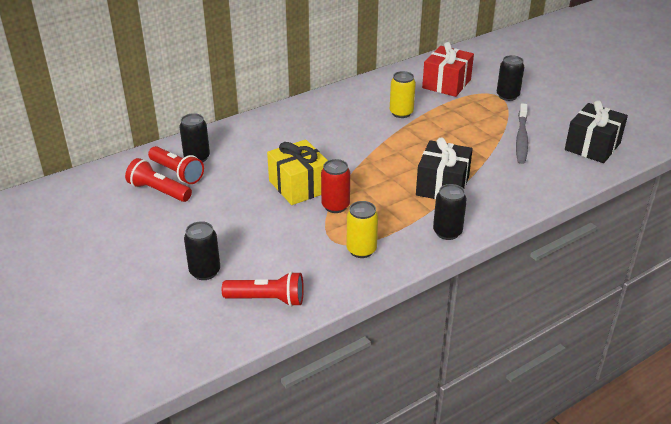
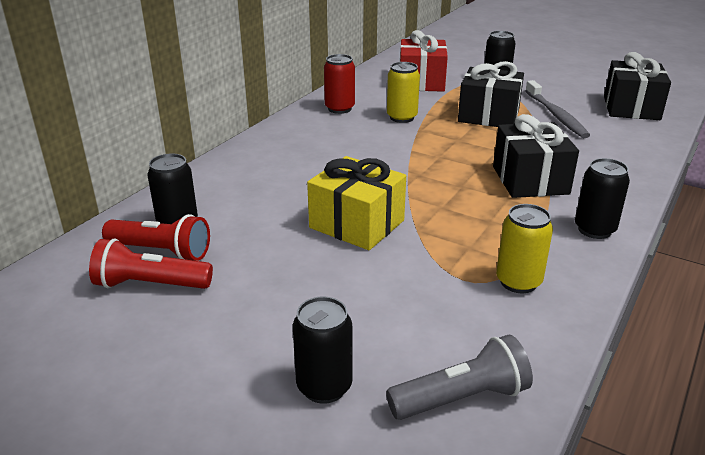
camera: 25 degrees left, 5 degrees down
red flashlight [222,271,304,307] -> grey flashlight [386,334,533,420]
red can [321,159,350,213] -> red can moved to [324,54,355,114]
none -> black gift [458,61,524,127]

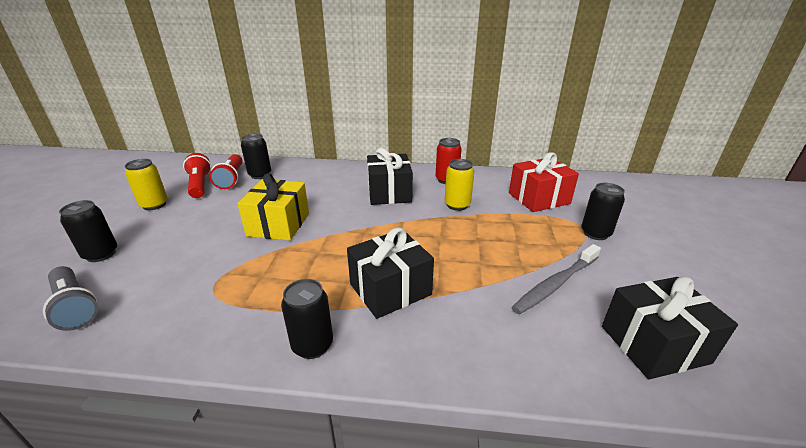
camera: 65 degrees right, 0 degrees up
black gift [458,61,524,127] -> black gift moved to [367,148,413,205]
yellow can [496,204,553,293] -> yellow can moved to [125,159,168,210]

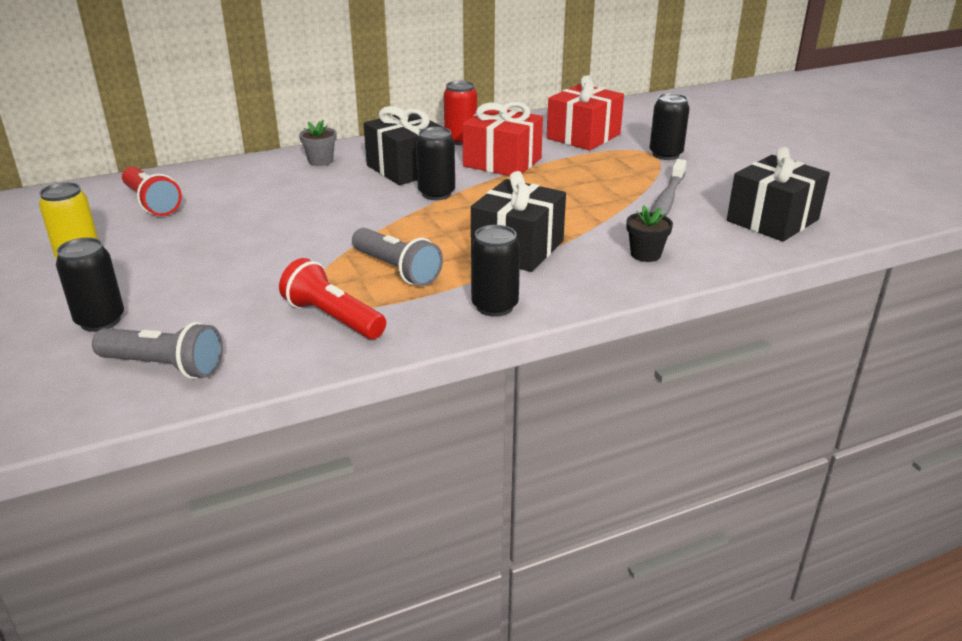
camera: 30 degrees left, 0 degrees up
red flashlight [183,153,211,198] -> red flashlight moved to [279,258,386,339]
yellow gift [237,173,309,241] -> none
black can [241,134,271,179] -> black can moved to [416,127,455,200]
yellow can [445,159,474,211] -> red gift [462,102,543,176]
none -> grey flower pot [299,120,336,166]
none -> grey flashlight [352,228,443,286]
none -> black flower pot [626,206,673,262]

